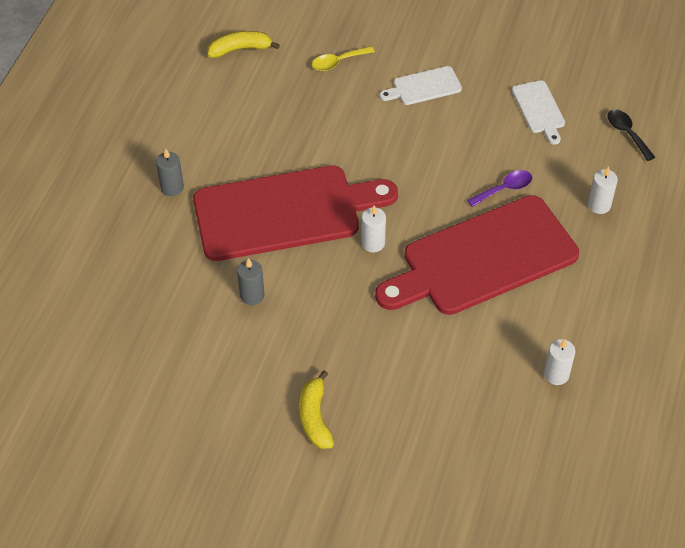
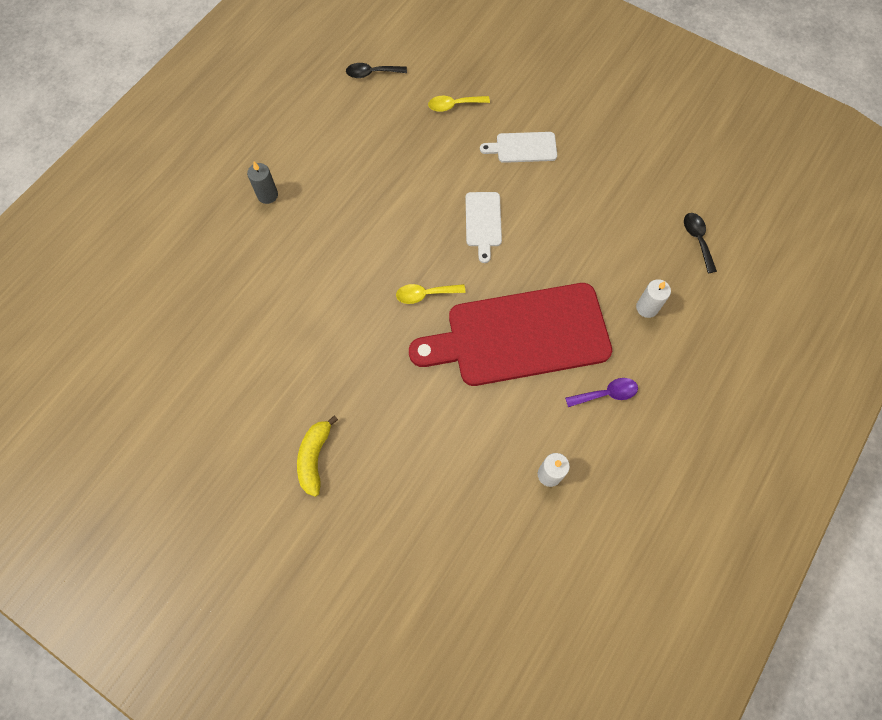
camera: 15 degrees right, 15 degrees up
red cutting board [193,166,398,261] -> none
yellow banana [207,31,280,58] -> black spoon [346,63,407,78]
grey candle [237,258,264,305] -> none
white candle [361,205,386,252] -> yellow spoon [396,284,465,304]
purple spoon [467,170,532,207] -> purple spoon moved to [565,378,638,407]
white cutting board [512,80,565,145] -> white cutting board moved to [466,192,502,263]

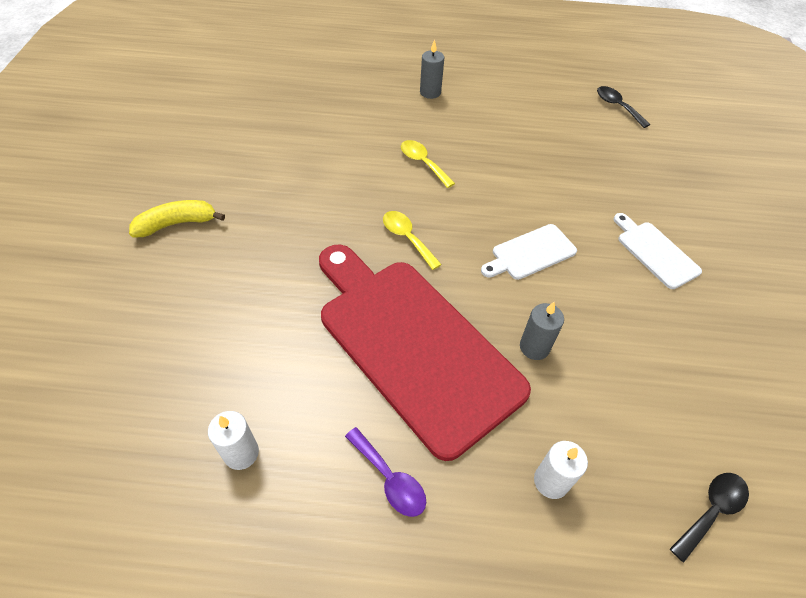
camera: 60 degrees right, 15 degrees down
yellow spoon [428,96,490,112] -> yellow spoon moved to [401,140,455,188]
none -> grey candle [520,302,564,360]

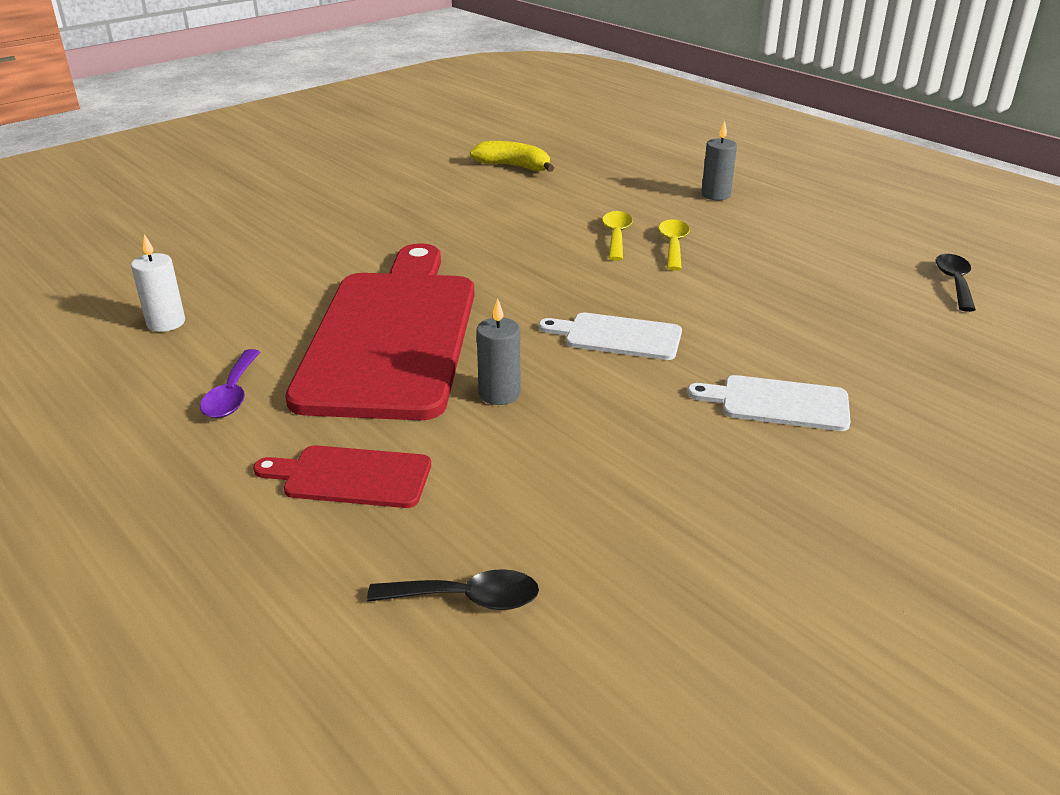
camera: 45 degrees right, 20 degrees down
yellow banana [129,200,225,238] -> yellow banana moved to [470,141,554,172]
yellow spoon [383,211,442,270] -> yellow spoon moved to [659,219,690,271]
white candle [534,441,588,499] -> red cutting board [253,445,431,508]
white cutting board [614,213,702,289] -> white cutting board turned 90 degrees counterclockwise [687,375,851,431]

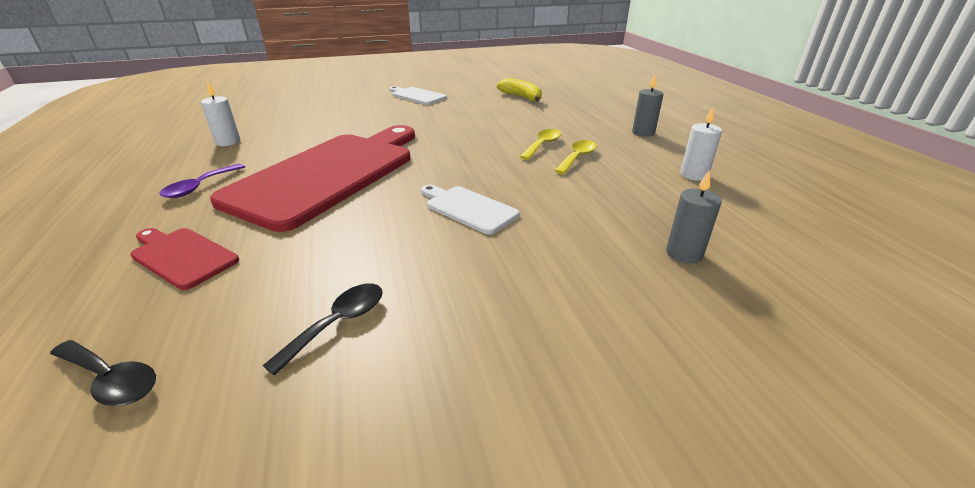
camera: 25 degrees right, 0 degrees up
grey candle [477,298,521,405] -> grey candle moved to [666,171,721,264]
white cutting board [687,375,851,431] -> white cutting board moved to [389,86,447,105]
black spoon [936,254,976,312] -> black spoon moved to [263,284,383,376]
none -> white candle [680,107,722,181]

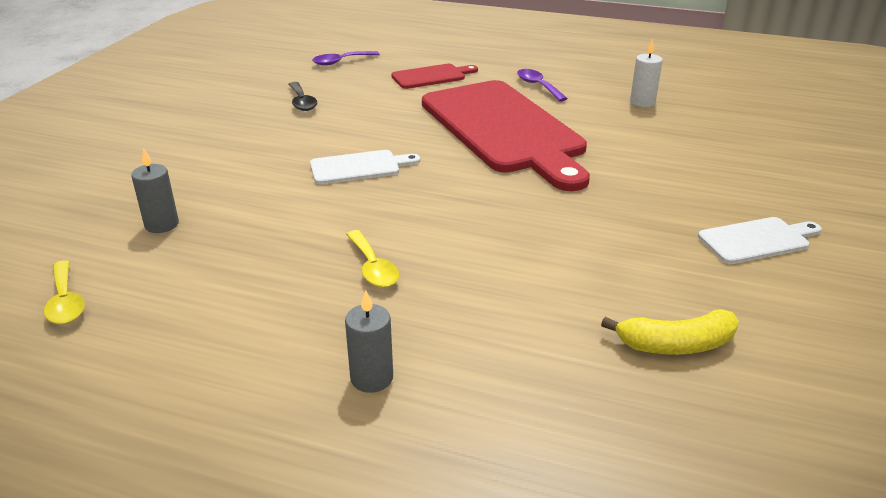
camera: 125 degrees right, 0 degrees up
black spoon [50,340,156,406] -> purple spoon [312,51,380,66]
yellow spoon [520,129,561,160] -> yellow spoon moved to [44,260,85,325]
white candle [680,107,722,181] -> none

